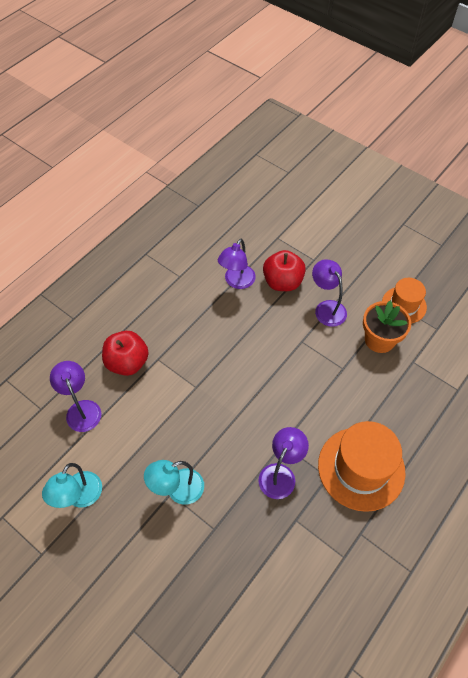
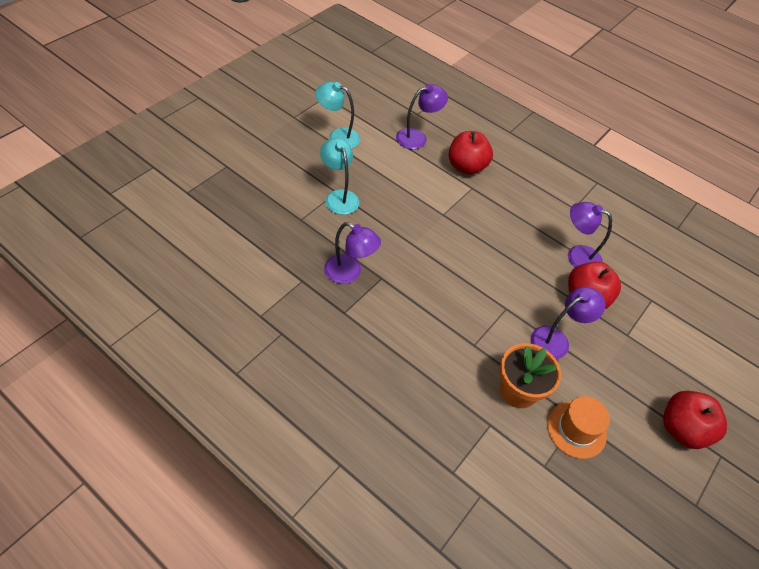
camera: 85 degrees right, 5 degrees down
orange hat [318,421,406,512] -> none
none -> red apple [663,390,727,449]

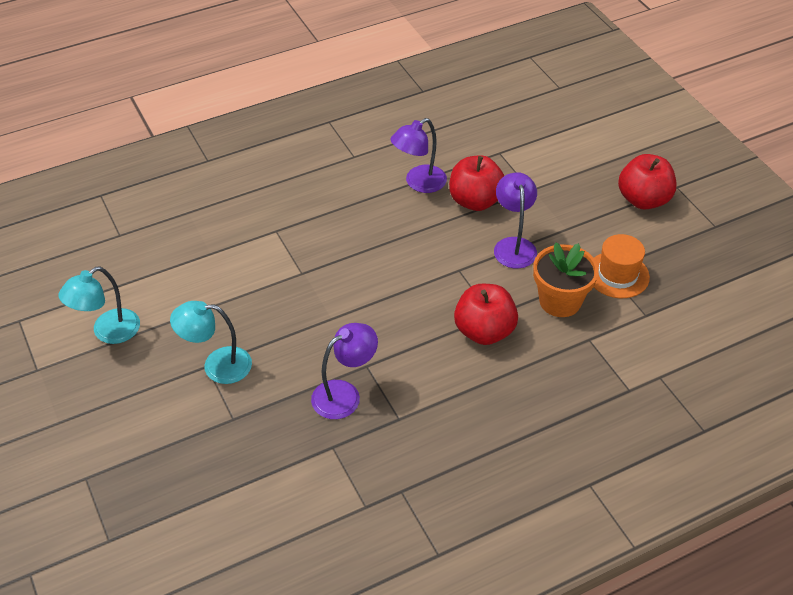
camera: 60 degrees left, 5 degrees down
purple lamp [396,84,448,149] -> none
red apple [449,131,493,175] -> red apple moved to [454,284,518,345]

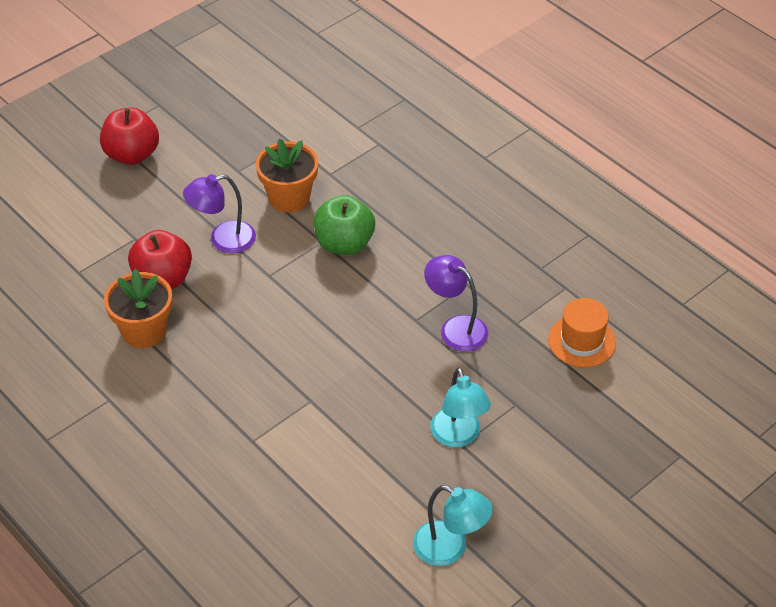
camera: 105 degrees left, 0 degrees up
purple lamp [390,118,447,193] -> orange flower pot [104,269,172,348]
red apple [454,284,518,345] -> green apple [314,195,375,255]
orange hat [594,234,650,298] -> orange hat moved to [548,298,616,367]

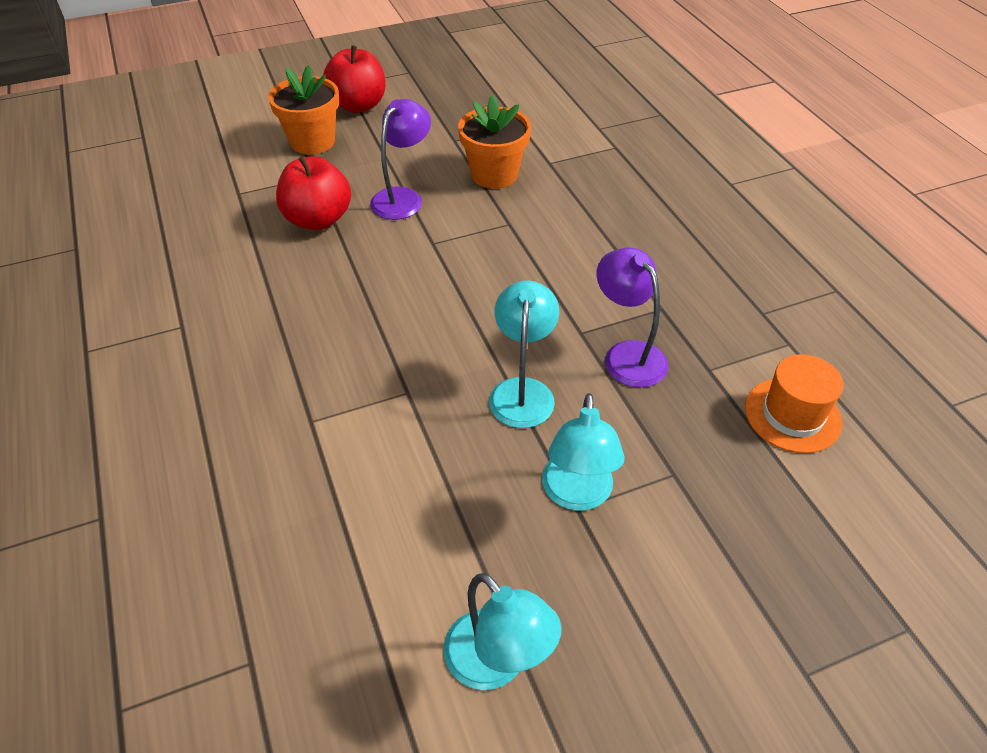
camera: 20 degrees right, 0 degrees up
orange flower pot [104,269,172,348] -> orange flower pot moved to [268,65,339,154]
purple lamp [183,174,256,253] -> purple lamp turned 120 degrees clockwise [370,99,431,220]
green apple [314,195,375,255] -> none
none -> turquoise lamp [489,280,559,428]

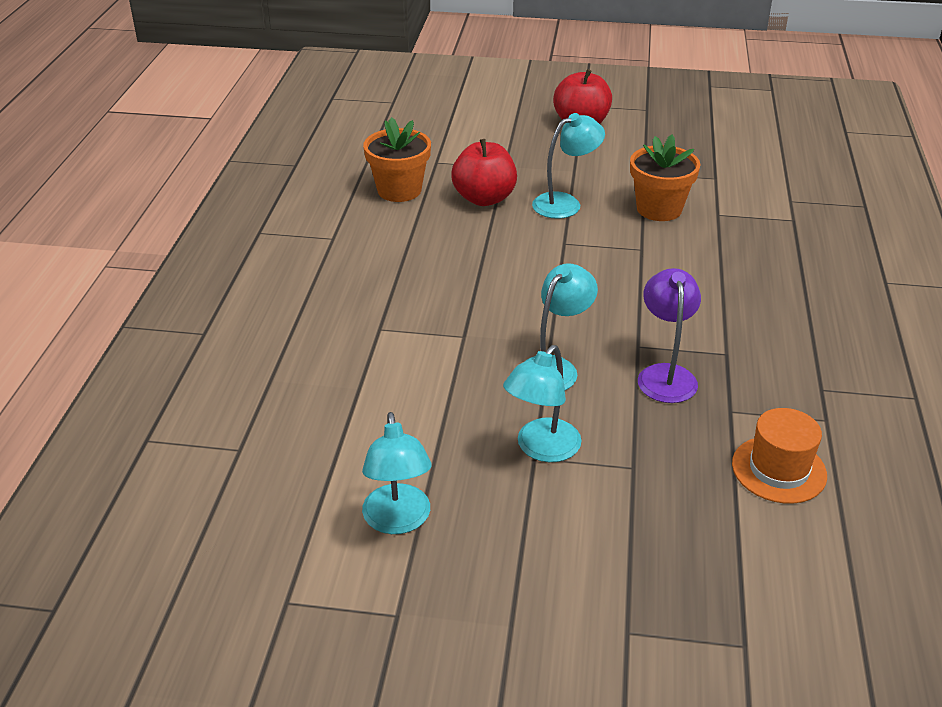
camera: 30 degrees right, 10 degrees down
orange flower pot [268,65,339,154] -> orange flower pot moved to [363,117,431,202]
purple lamp [370,99,431,220] -> turquoise lamp [532,113,605,219]

